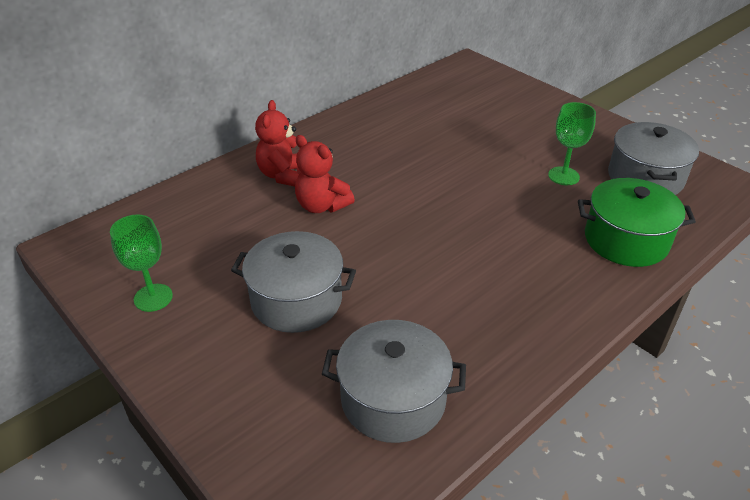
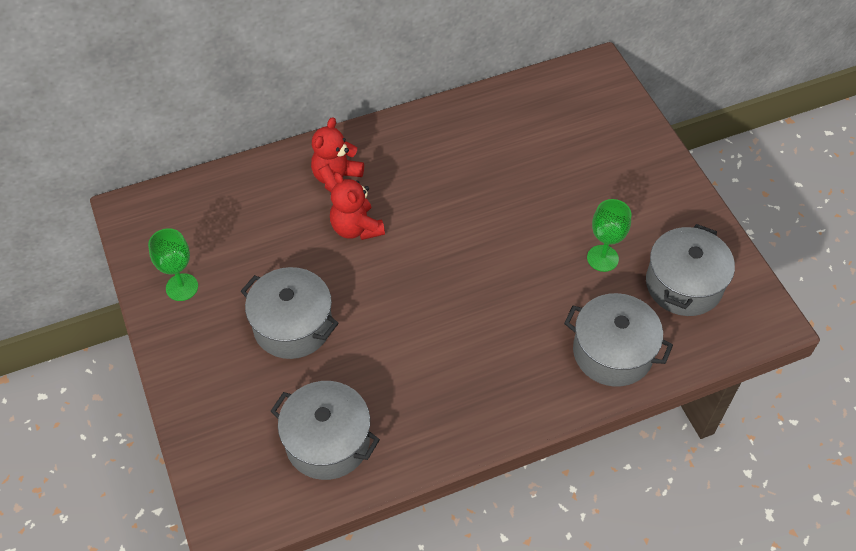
camera: 20 degrees right, 15 degrees up
green pot [578,178,696,267] -> grey pot [564,293,673,387]

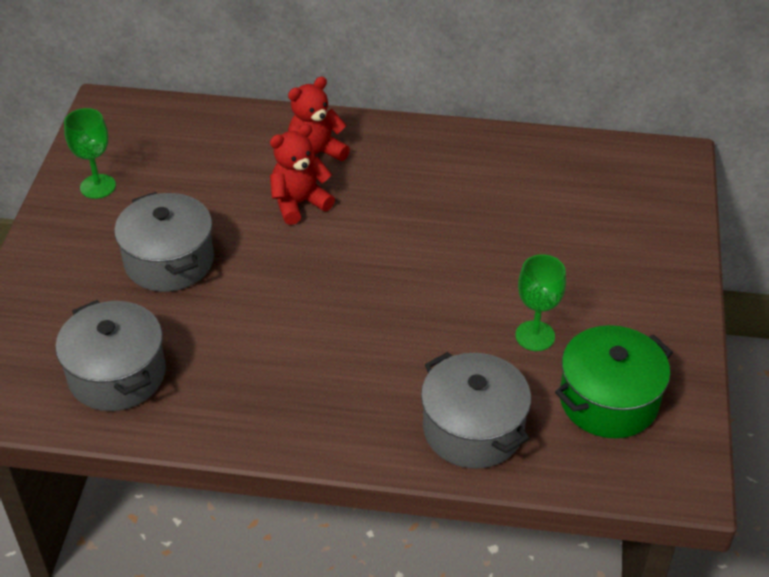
camera: 30 degrees right, 10 degrees down
red teddy bear [330,172,385,240] -> red teddy bear turned 60 degrees clockwise [270,124,335,225]
grey pot [646,224,735,316] -> green pot [555,325,673,438]

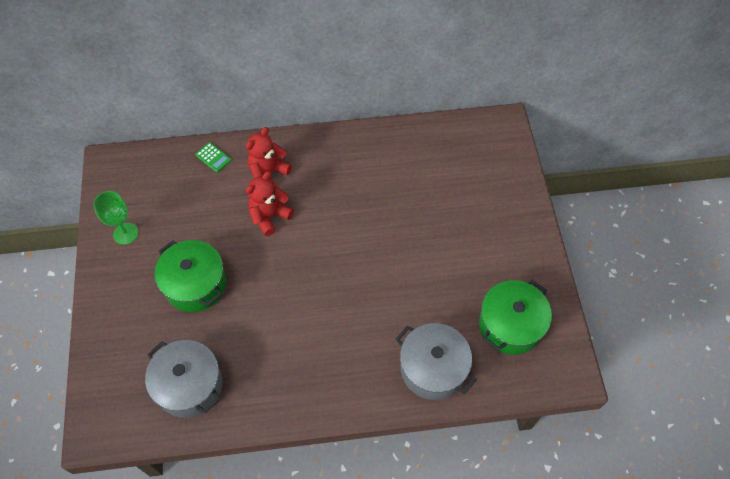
camera: 15 degrees left, 15 degrees up
grey pot [114,192,214,292] -> green pot [155,240,226,312]
green goblet [515,254,566,351] -> none
none -> green calculator [195,142,231,173]

